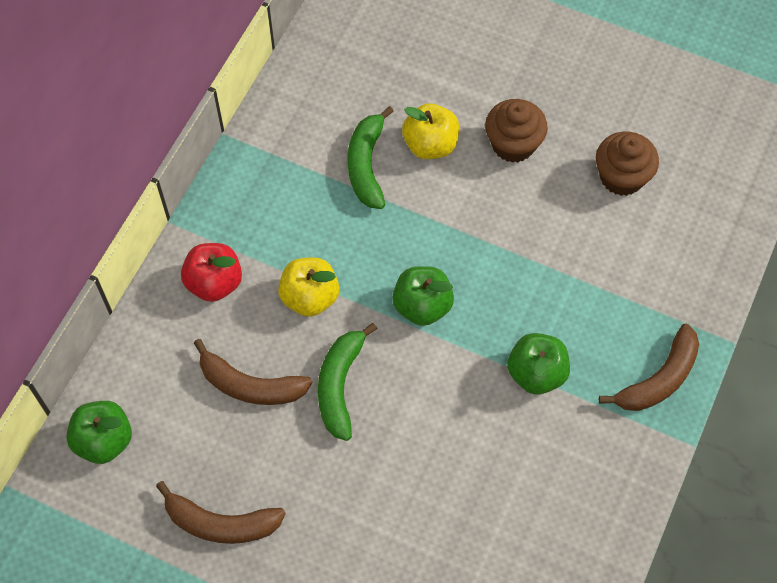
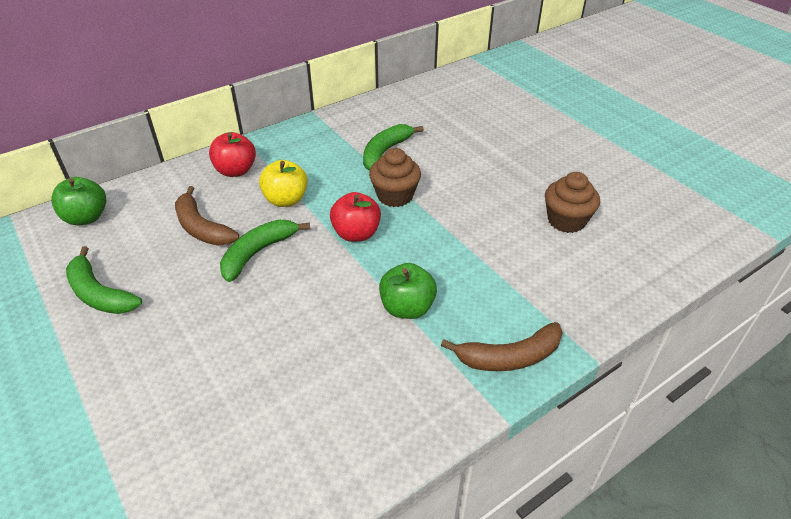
camera: 30 degrees right, 20 degrees down
brown banana [156,481,286,544] -> green banana [66,246,142,314]
green apple [393,266,454,326] -> red apple [330,192,381,242]
yellow apple [402,103,459,159] -> none
brown cupcake [485,99,548,163] -> brown cupcake moved to [369,148,421,207]

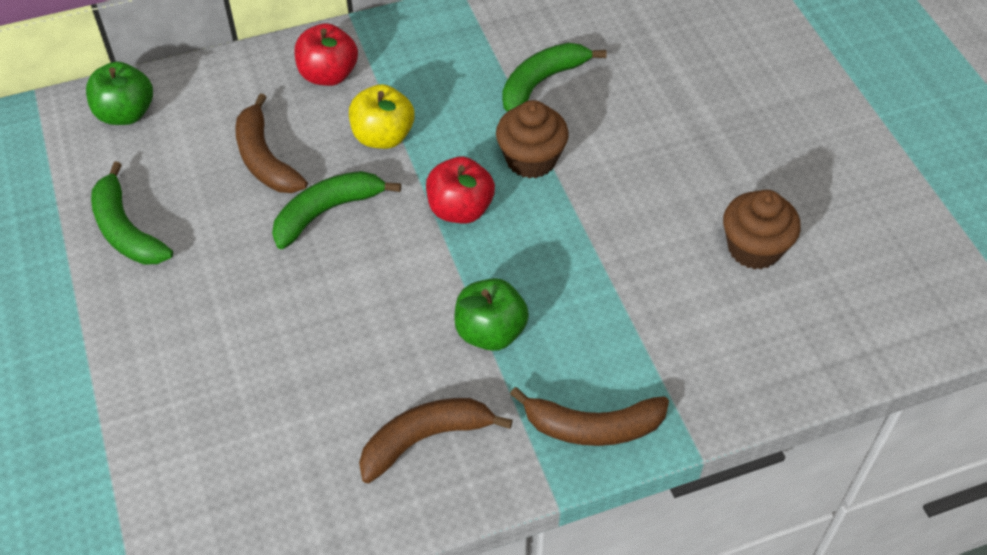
camera: 15 degrees right, 10 degrees up
none -> brown banana [359,398,513,483]

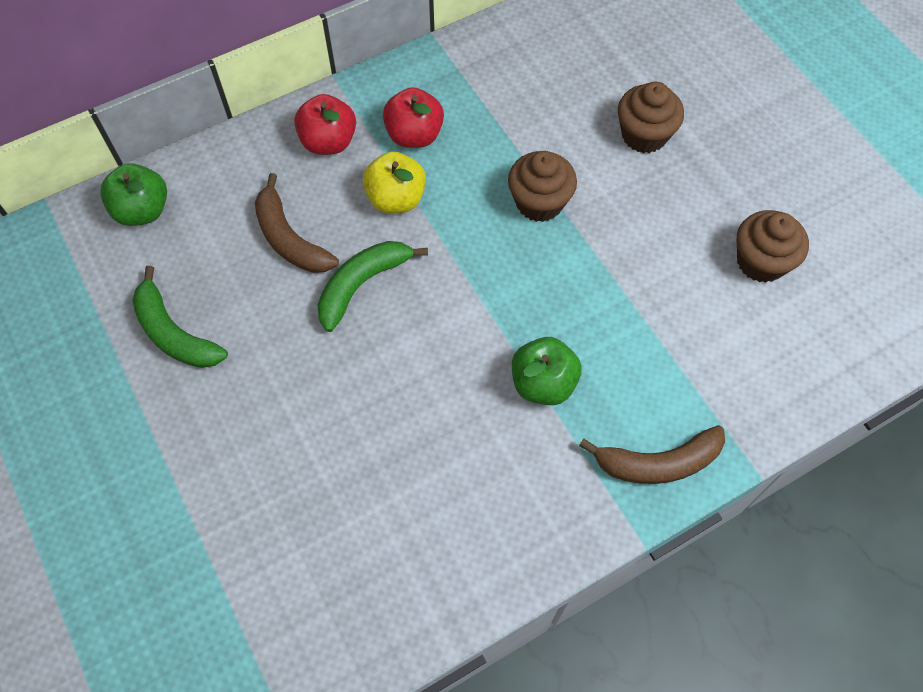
camera: 10 degrees left, 10 degrees up
brown banana [359,398,513,483] -> none
red apple [426,156,495,223] -> red apple moved to [383,87,444,148]
green banana [502,43,607,112] -> none
none -> brown cupcake [618,82,684,153]

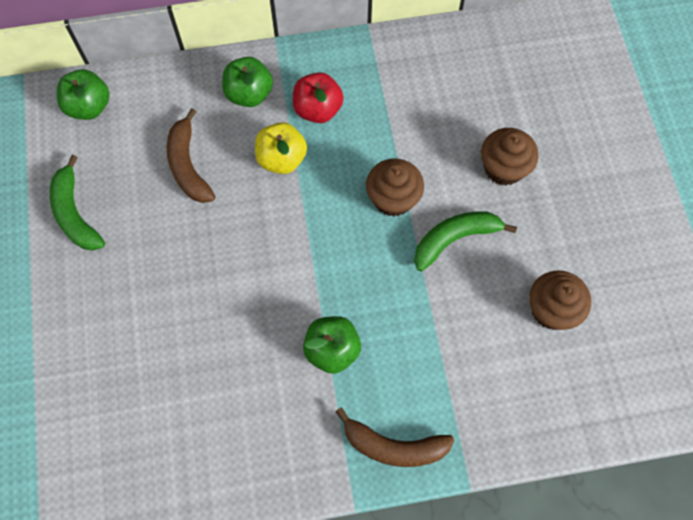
camera: 20 degrees right, 5 degrees up
red apple [294,94,356,155] -> green apple [222,57,273,107]
green banana [318,241,428,332] -> green banana moved to [414,211,517,271]

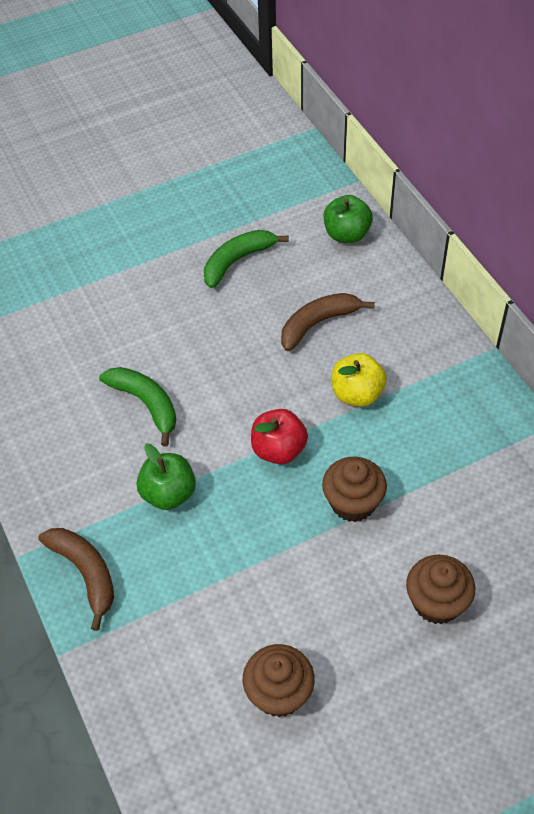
camera: 75 degrees right, 15 degrees down
green apple [222,57,273,107] -> none
red apple [293,72,344,123] -> red apple moved to [251,409,308,464]
brown banana [336,407,454,467] -> brown banana turned 150 degrees clockwise [38,528,114,631]
green banana [414,211,517,271] -> green banana moved to [99,367,176,446]

